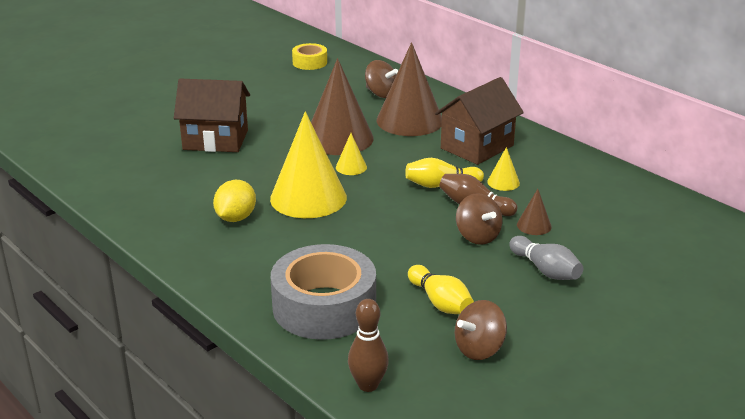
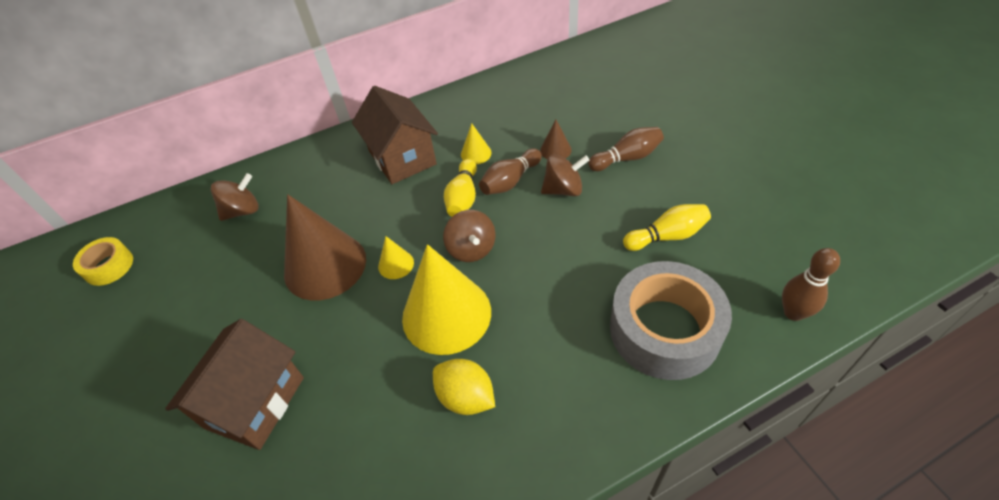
camera: 70 degrees left, 20 degrees up
brown cone [376,42,442,136] -> none
brown spinning top [455,300,507,360] -> brown spinning top moved to [443,210,496,262]
grey bowling pin [509,236,583,280] -> brown bowling pin [588,127,664,171]

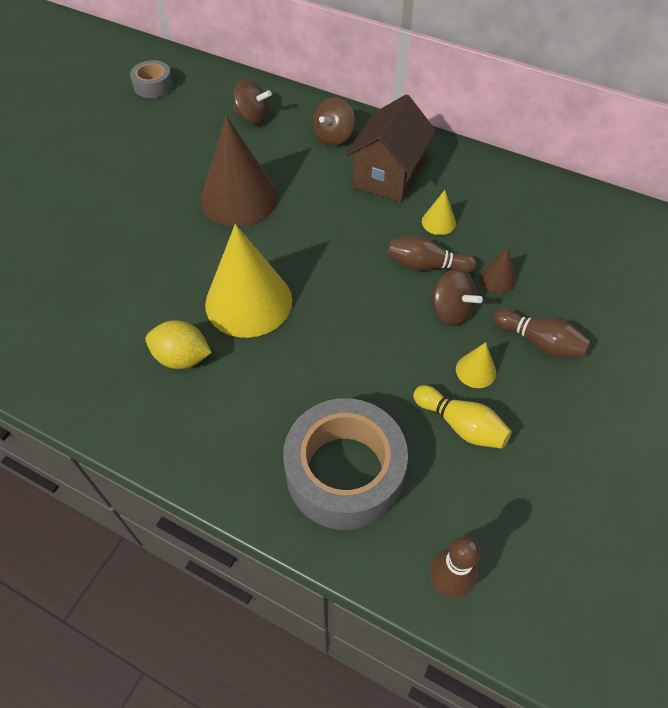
camera: 50 degrees right, 5 degrees up
yellow tape [73,237,133,286] -> grey tape [130,60,173,98]
brown house [165,319,304,450] -> none
yellow cone [378,236,414,279] -> yellow cone moved to [456,342,496,388]
yellow lemon [433,359,495,415] -> yellow lemon turned 75 degrees counterclockwise [145,320,212,369]
brown spinning top [443,210,496,262] -> brown spinning top moved to [313,97,355,146]
yellow bowling pin [444,159,477,217] -> none

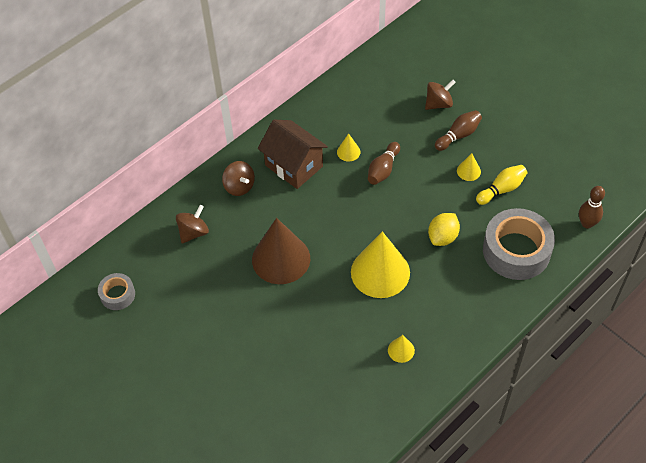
camera: 70 degrees left, 0 degrees up
yellow lemon [145,320,212,369] -> yellow lemon moved to [428,213,460,246]
brown spinning top [430,269,483,326] -> brown spinning top moved to [425,80,456,110]
brown cone [479,248,516,293] -> none
none -> yellow cone [388,335,415,363]

